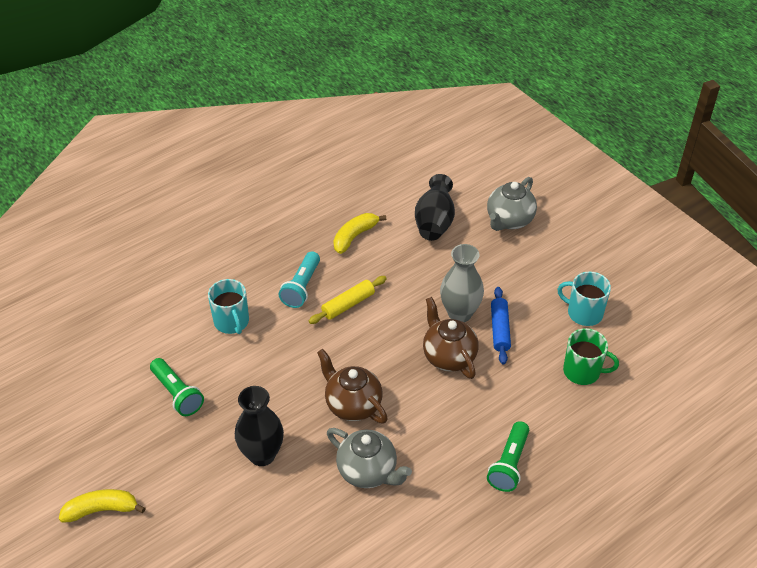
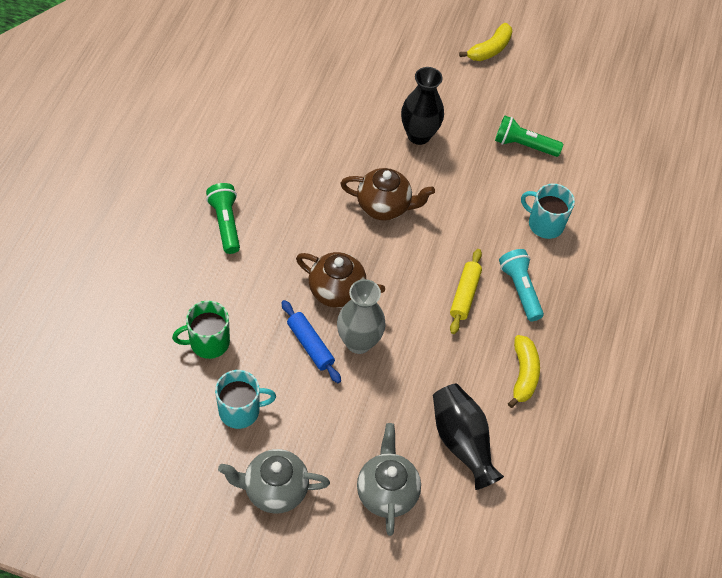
camera: 140 degrees right, 10 degrees up
grey teapot [327,428,412,488] -> grey teapot moved to [218,449,330,514]

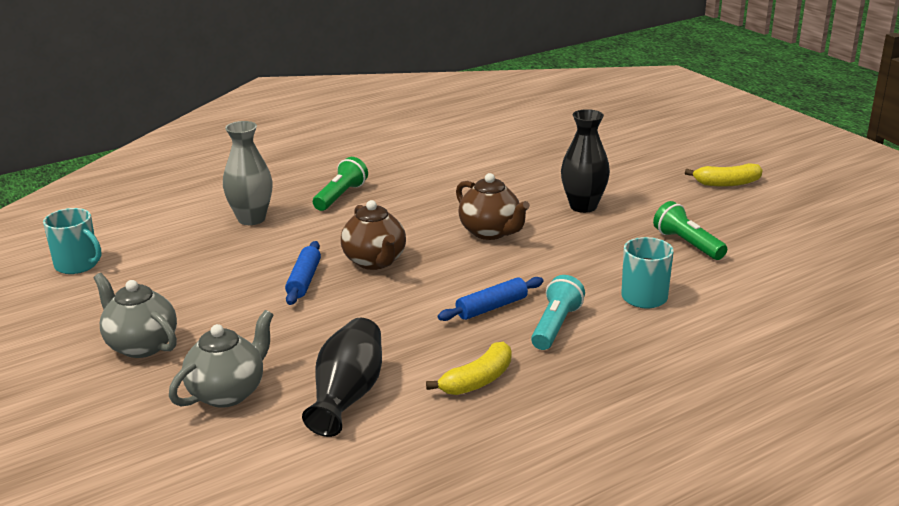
camera: 45 degrees right, 30 degrees down
green mug [172,300,230,359] -> none
turquoise mug [215,370,276,429] -> turquoise mug moved to [43,208,101,274]
grey vase [337,279,386,354] -> grey vase moved to [223,121,273,225]
yellow rolling pin [450,249,482,334] -> blue rolling pin [438,277,543,321]

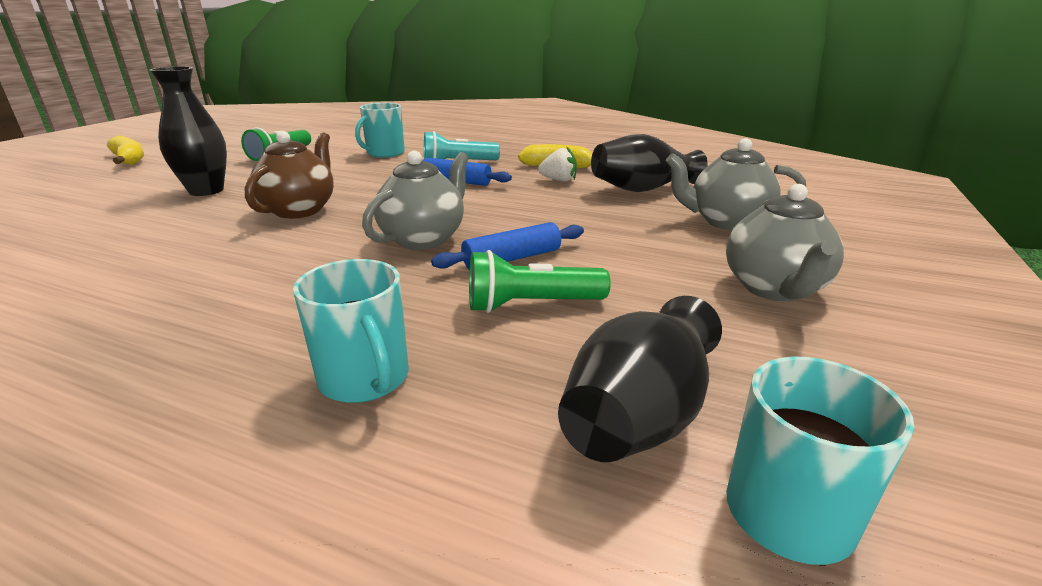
camera: 125 degrees left, 0 degrees up
grey vase [223,121,273,225] -> turquoise mug [293,259,409,403]
green flashlight [313,157,368,211] -> green flashlight moved to [469,250,611,313]
brown teapot [341,200,406,270] -> grey teapot [362,151,469,250]
none -> white strawberry [538,146,577,182]
none -> black vase [558,296,722,462]

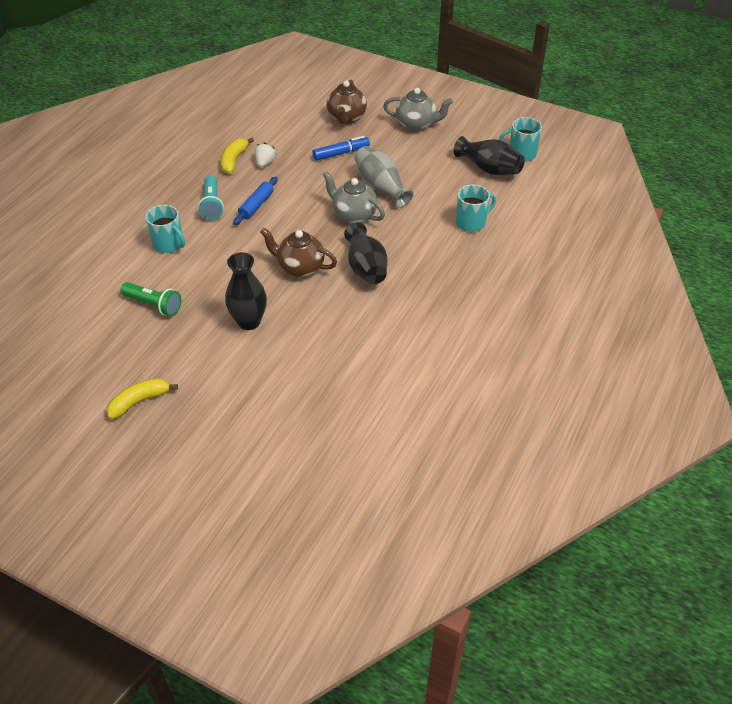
camera: 85 degrees left, 20 degrees up
blue rolling pin [431,222,584,270] -> grey vase [354,146,413,208]
green flashlight [469,250,611,313] -> none
black vase [591,134,708,192] -> black vase moved to [344,222,387,284]
grey teapot [666,138,806,230] -> brown teapot [327,79,367,124]
none -> blue marker [313,136,370,161]

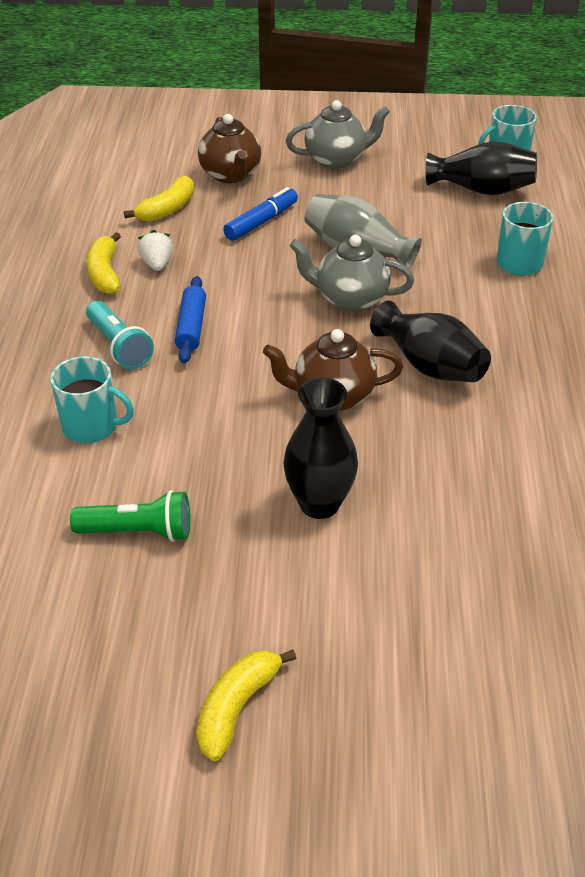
camera: 25 degrees left, 5 degrees down
none -> yellow banana [124,176,194,222]

